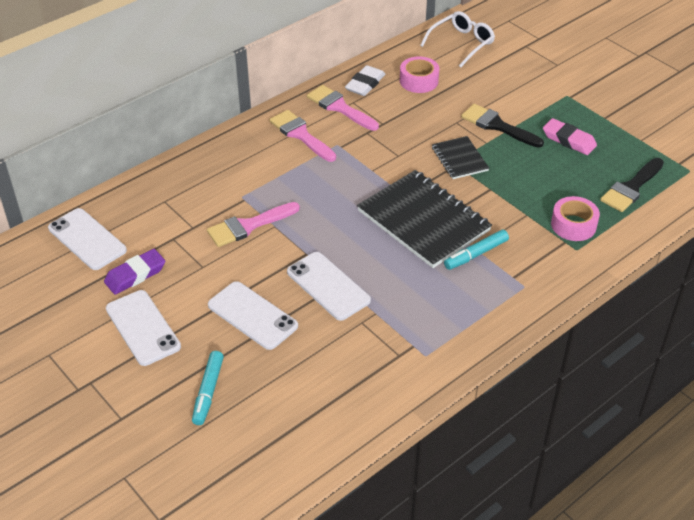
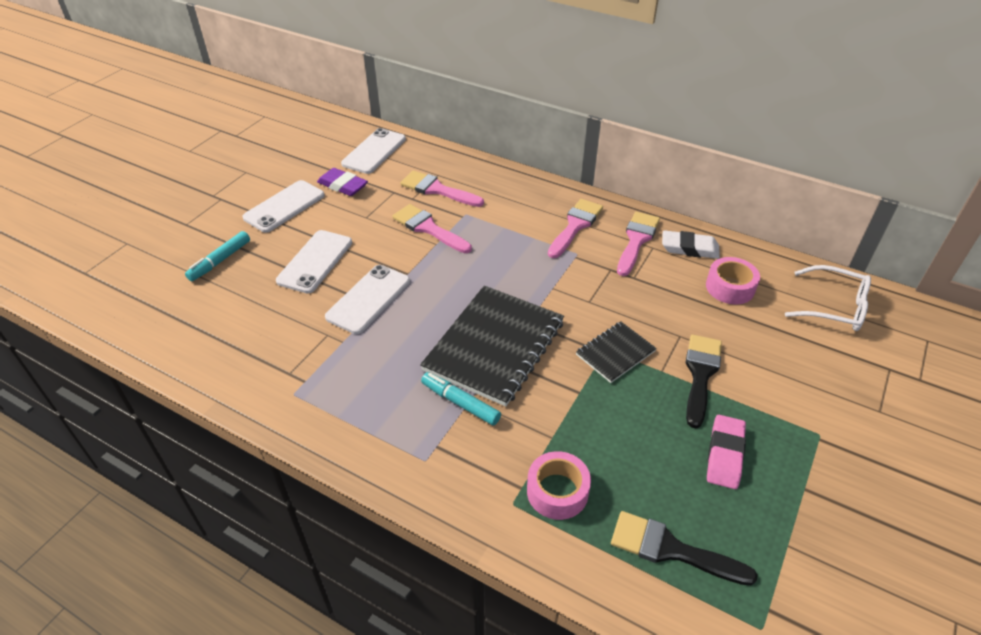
camera: 70 degrees right, 0 degrees up
turquoise marker [192,351,224,425] -> turquoise marker turned 45 degrees counterclockwise [185,231,250,281]
none -> pink brush [400,171,484,207]

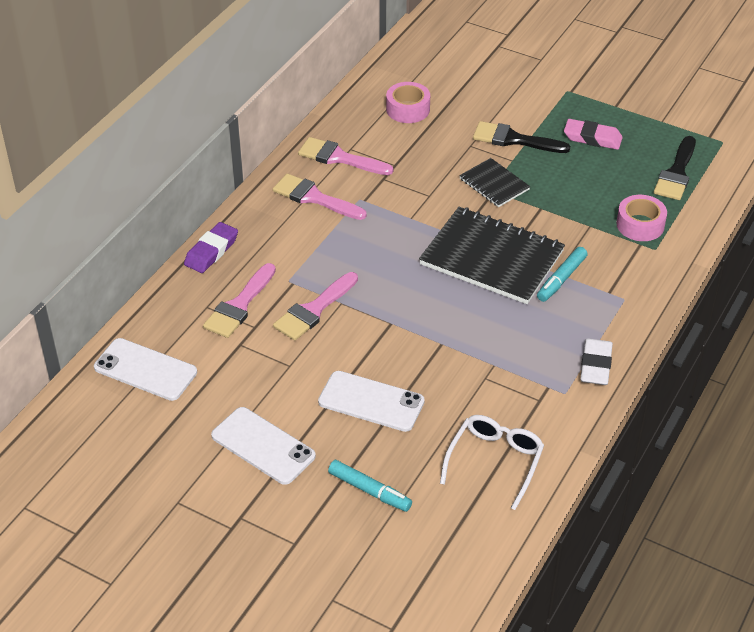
camera: 90 degrees left, 0 degrees up
purple eraser [317,168,368,196] -> purple eraser moved to [184,222,238,273]
white phone [325,265,410,334] -> none
white eraser [662,230,720,259] -> white eraser moved to [580,338,613,385]
white glasses [785,265,871,331] -> white glasses moved to [440,415,544,510]

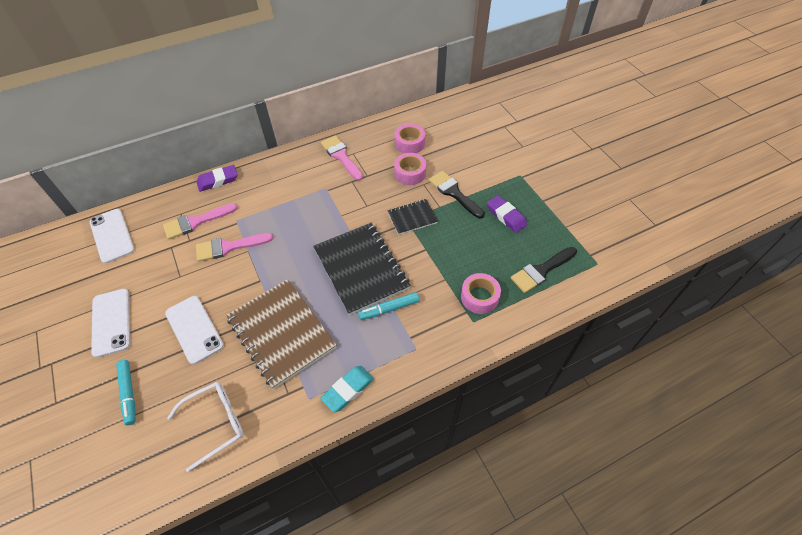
camera: 35 degrees right, 10 degrees up
pink brush [273,174,367,220] -> none
black notebook [459,158,530,207] -> black notebook turned 75 degrees clockwise [387,199,438,235]
pink eraser [564,119,623,150] -> purple eraser [487,195,527,233]
white eraser [580,338,613,385] -> turquoise eraser [320,366,374,413]
none -> brown notebook [226,279,337,389]
none -> pink tape [394,153,426,185]

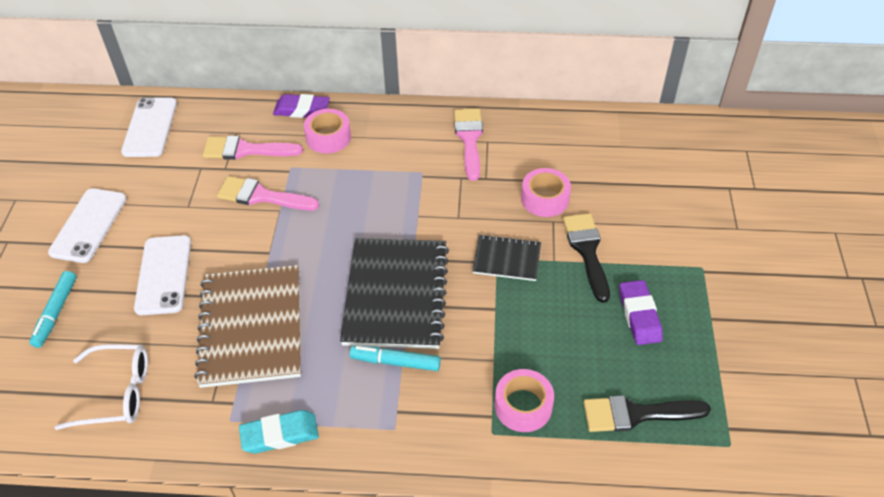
camera: 30 degrees right, 5 degrees down
pink tape [395,124,425,153] -> pink tape moved to [304,109,351,154]

